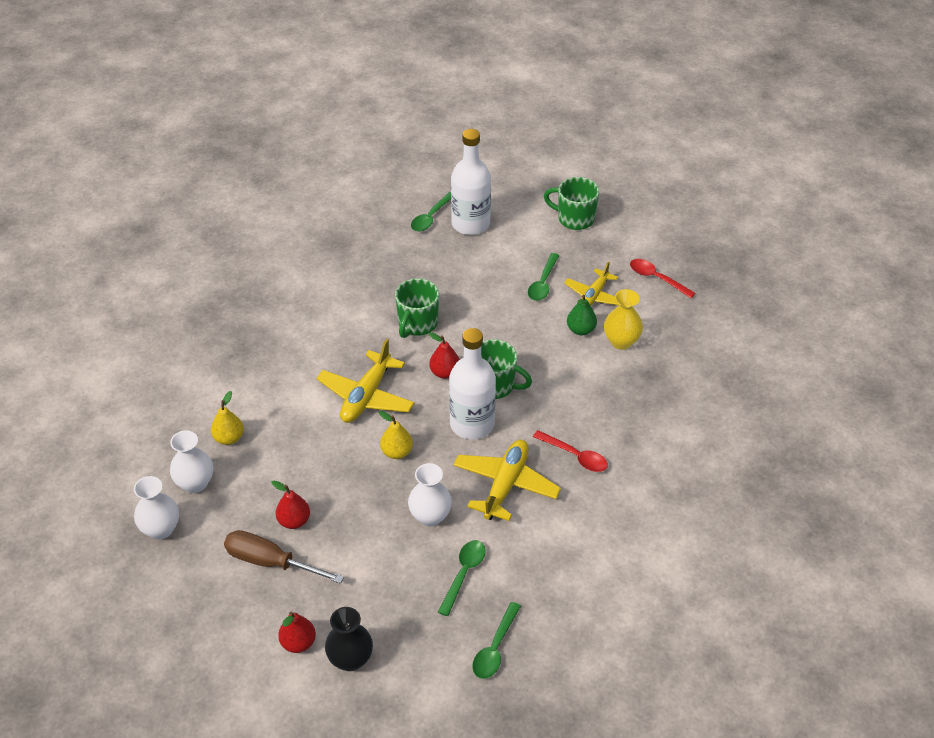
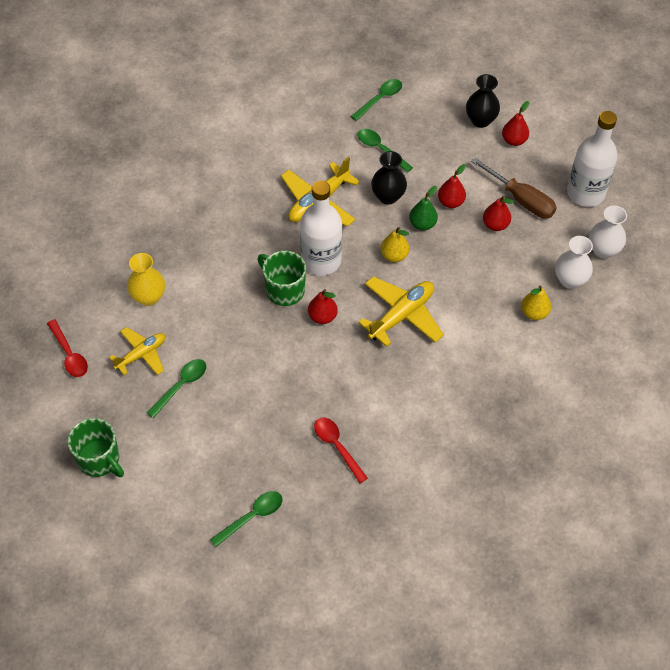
camera: 160 degrees left, 10 degrees up
green mug [395,278,439,338] -> none
white vase [408,463,452,526] -> black vase [371,151,407,205]
green spoon [438,540,486,616] -> green spoon turned 90 degrees clockwise [358,129,413,172]
white bottle [451,129,491,235] -> white bottle moved to [567,111,618,207]
red spoon [533,430,608,472] -> red spoon moved to [314,418,368,483]
green pear [567,295,597,335] -> green pear moved to [409,186,438,230]
none -> red pear [438,164,466,208]

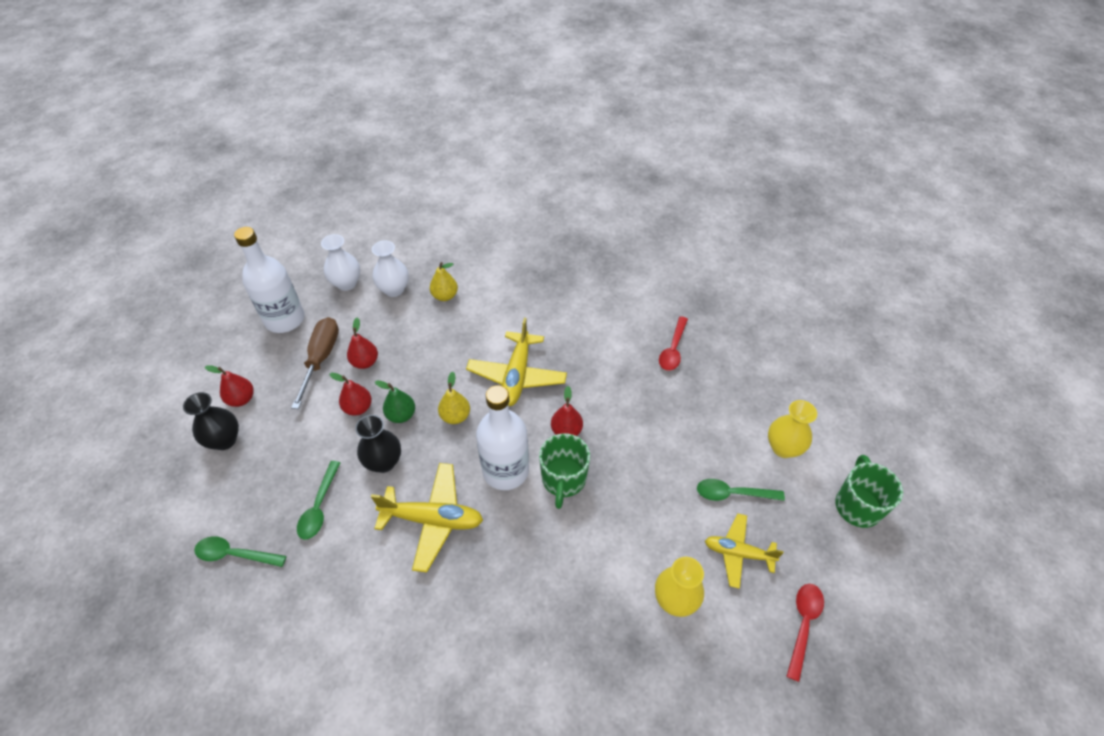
camera: 125 degrees left, 5 degrees down
green spoon [210,491,283,547] -> none
yellow plane [358,276,444,347] -> yellow plane turned 90 degrees counterclockwise [466,318,567,406]
none -> yellow vase [768,400,817,458]

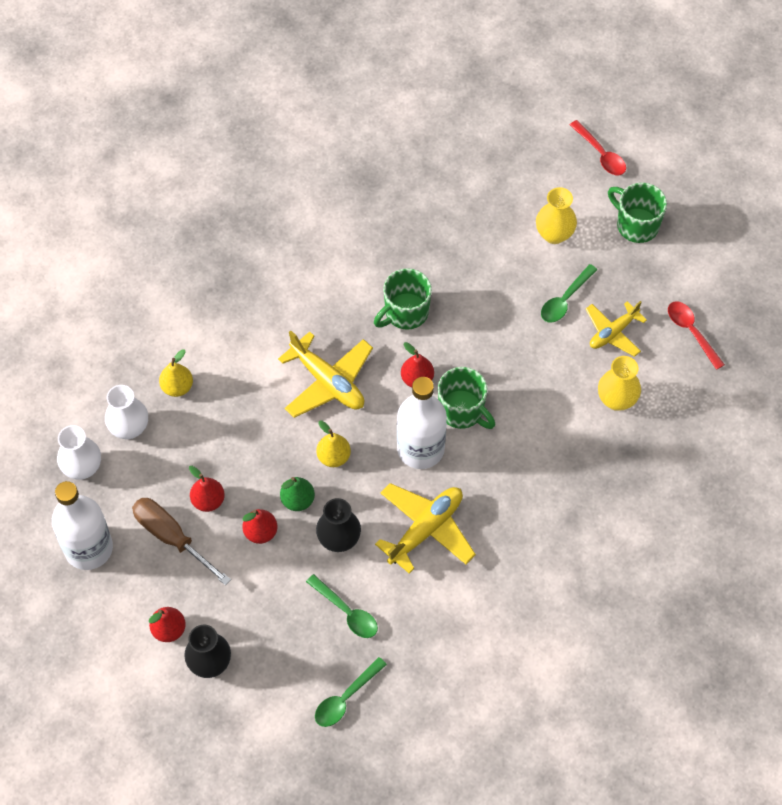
camera: 55 degrees left, 10 degrees up
red spoon [659,316,688,371] -> red spoon moved to [570,120,626,175]
none -> green mug [374,268,432,330]

